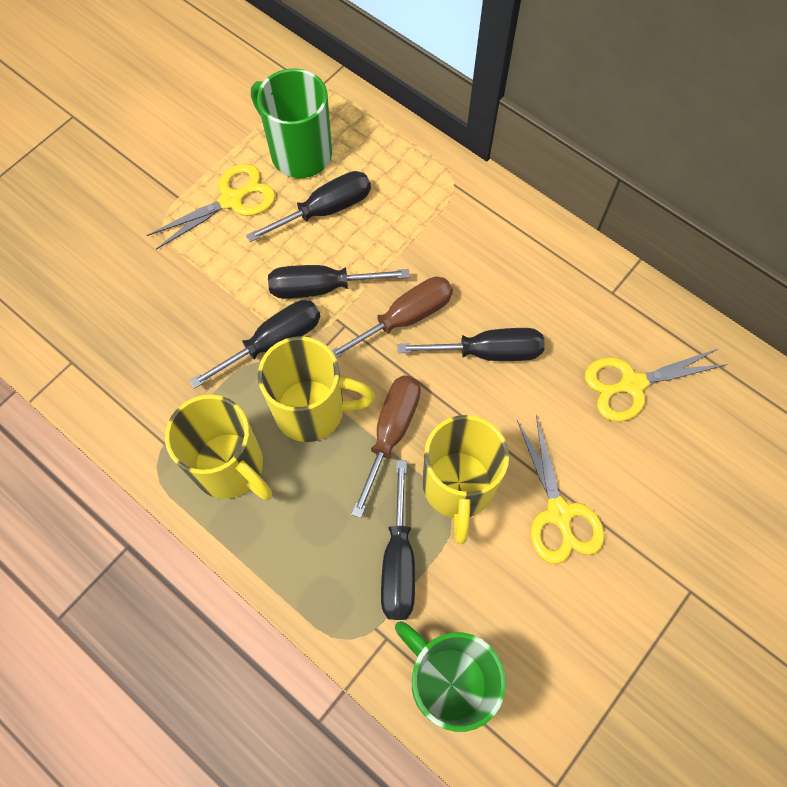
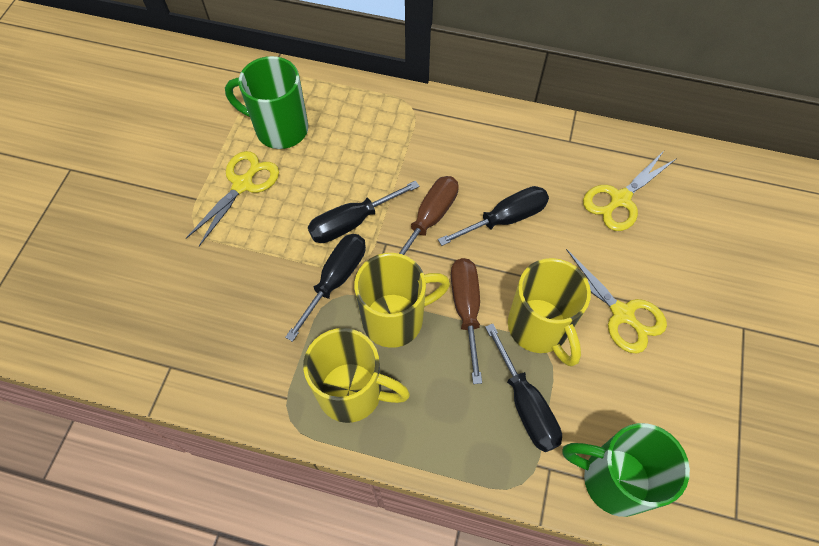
camera: 25 degrees left, 5 degrees down
black screwdriver [246,171,371,242] -> none

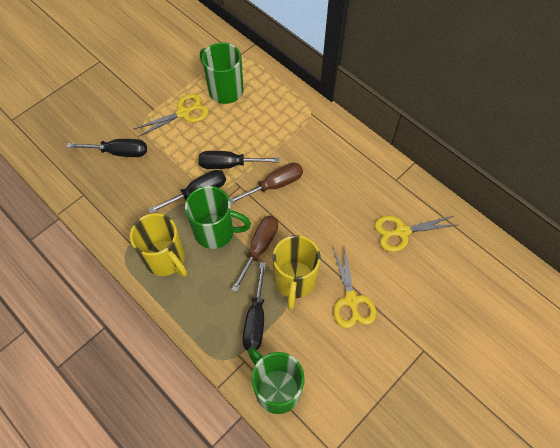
camera: 30 degrees right, 0 degrees up
yellow mug [354,253,450,348] -> green mug [185,186,251,249]
black screwdriver [438,186,549,246] -> black screwdriver moved to [67,139,147,157]

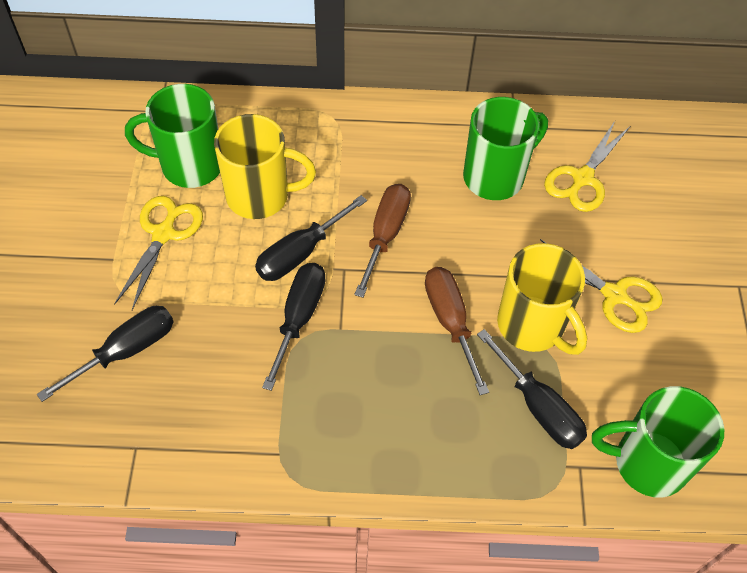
camera: 45 degrees left, 5 degrees down
yellow mug [130,213,187,277] -> yellow mug moved to [214,114,316,219]
green mug [185,186,251,249] -> green mug moved to [463,97,548,200]

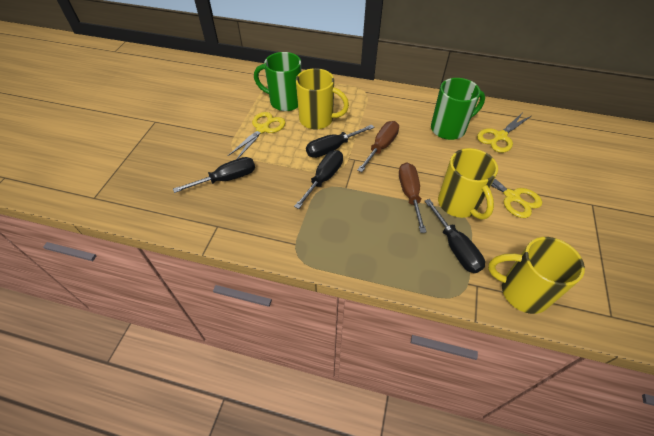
camera: 15 degrees right, 5 degrees down
green mug [592,386,724,497] -> yellow mug [488,237,585,314]

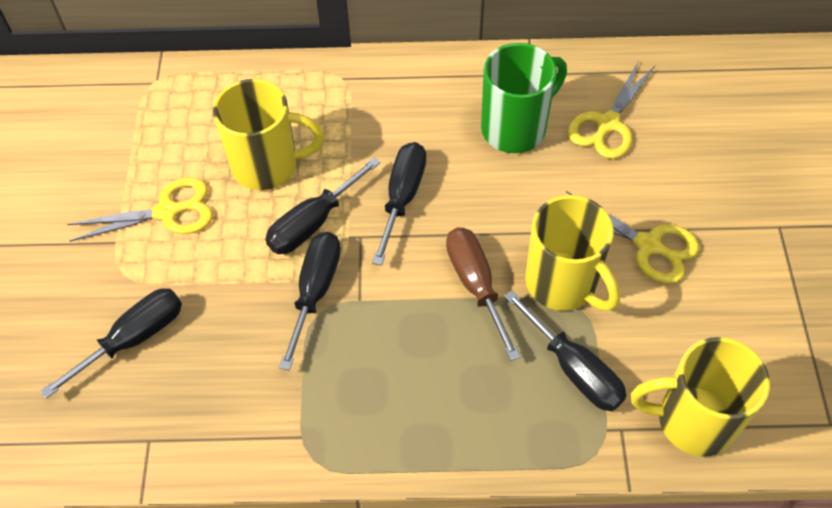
camera: 15 degrees left, 5 degrees up
yellow scissors [228,112,286,159] -> yellow scissors turned 60 degrees clockwise [67,177,213,242]
green mug [254,52,302,111] -> none
brown screwdriver [357,121,399,172] -> black screwdriver [372,142,426,266]

